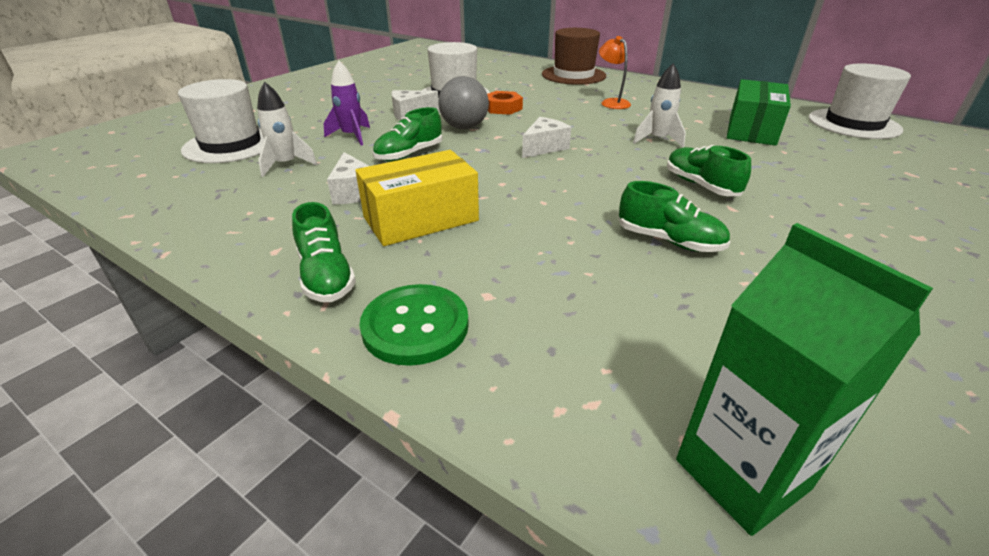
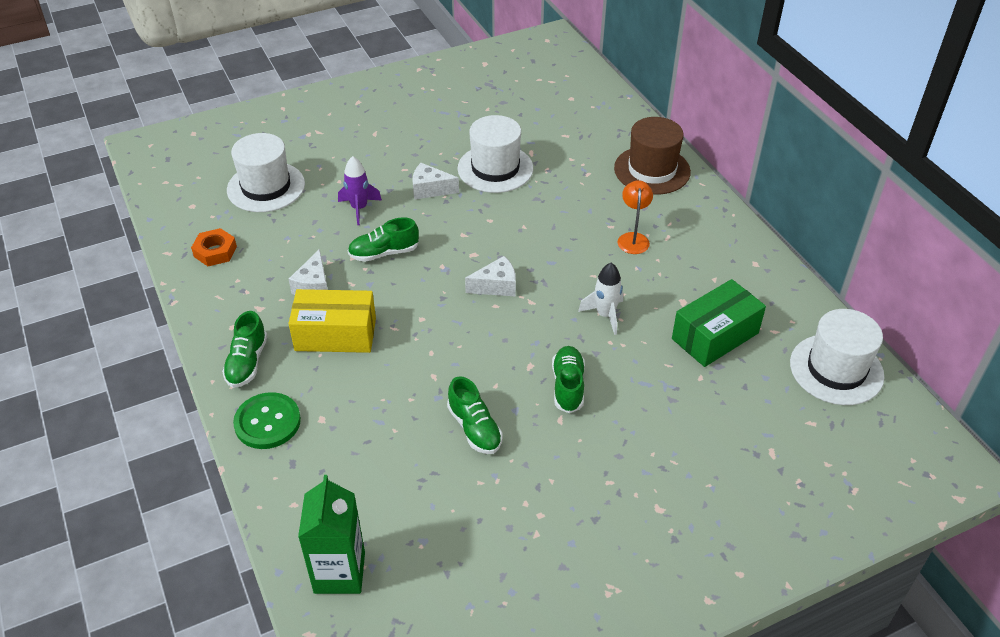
camera: 30 degrees right, 10 degrees up
white rocket [257,82,317,177] -> none
grey ball [438,76,489,129] -> none
orange nut [487,91,523,115] -> orange nut moved to [191,228,237,266]

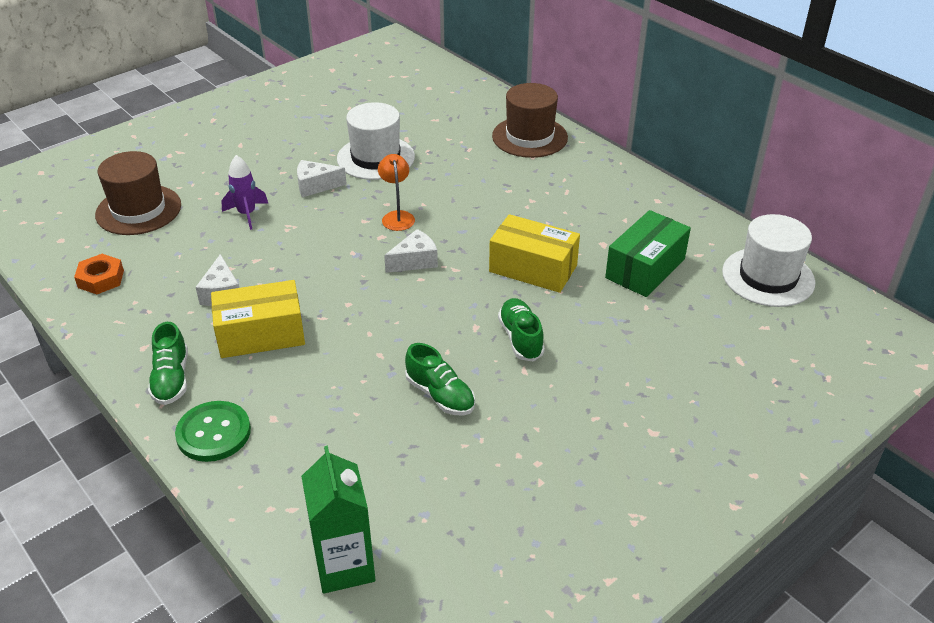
camera: 15 degrees left, 5 degrees down
white hat [227,133,305,212] -> brown hat [95,151,181,235]
green shoe [348,218,419,262] -> none
white rocket [578,263,623,335] -> yellow box [489,214,580,293]
orange lamp [618,180,653,254] -> orange lamp moved to [378,154,415,231]

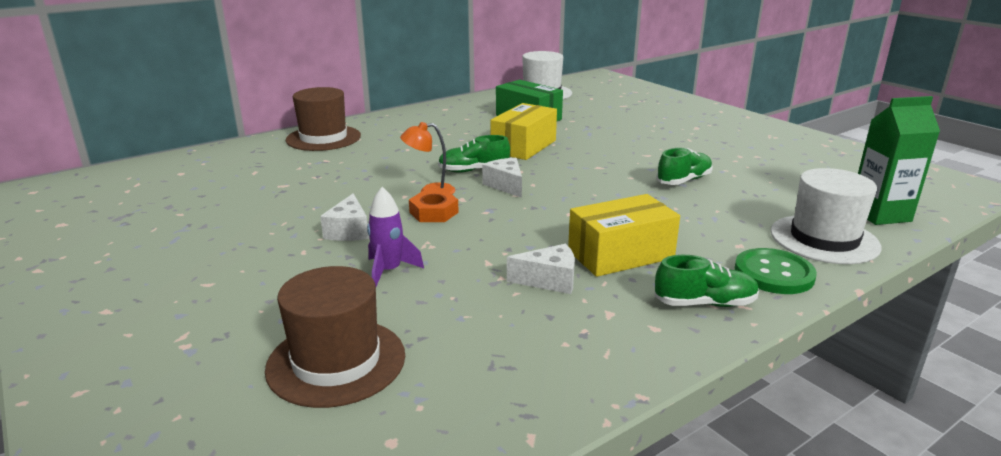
camera: 85 degrees left, 15 degrees down
orange nut [74,254,124,294] -> orange nut moved to [409,191,459,222]
yellow box [211,280,305,358] -> yellow box turned 75 degrees clockwise [568,194,680,277]
white hat [337,102,415,180] -> white hat moved to [771,168,882,264]
green shoe [498,298,545,361] -> green shoe moved to [438,135,510,173]

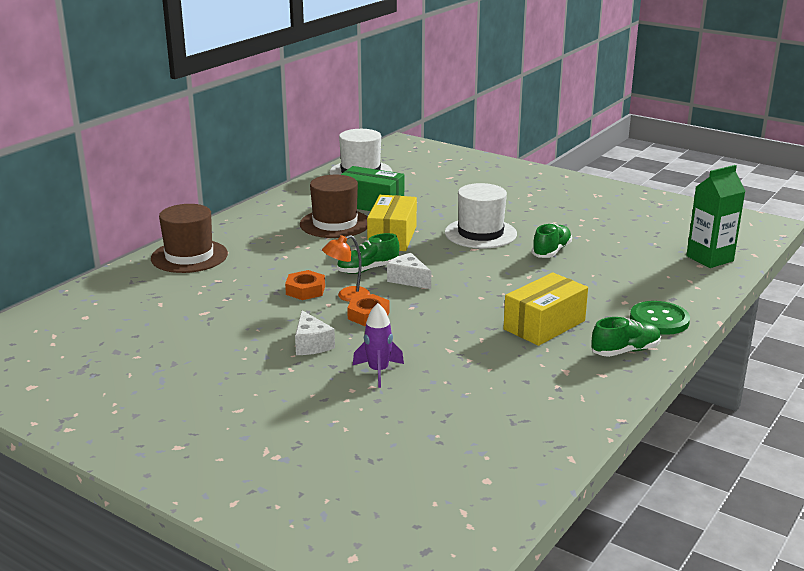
camera: 20 degrees left, 0 degrees up
brown hat [265,266,405,408] -> brown hat moved to [300,175,368,238]
white cheese [507,244,575,294] -> none
white hat [771,168,882,264] -> white hat moved to [445,183,517,249]
none -> orange nut [285,270,325,300]

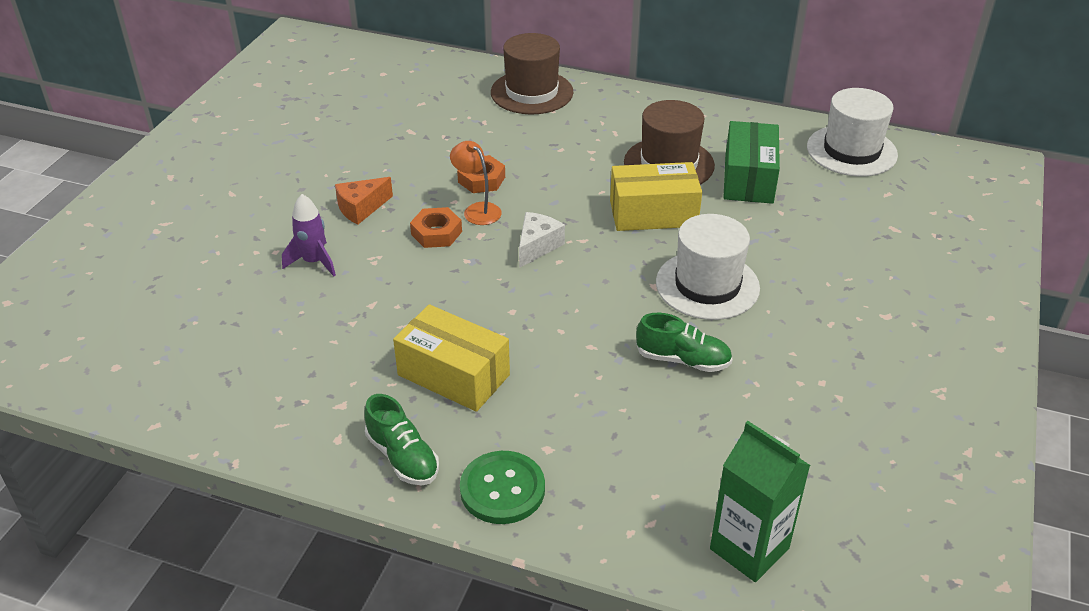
camera: 75 degrees right, 15 degrees up
white cheese [295,310,335,355] -> orange cheese [335,177,393,224]
green shoe [337,233,400,274] -> none

